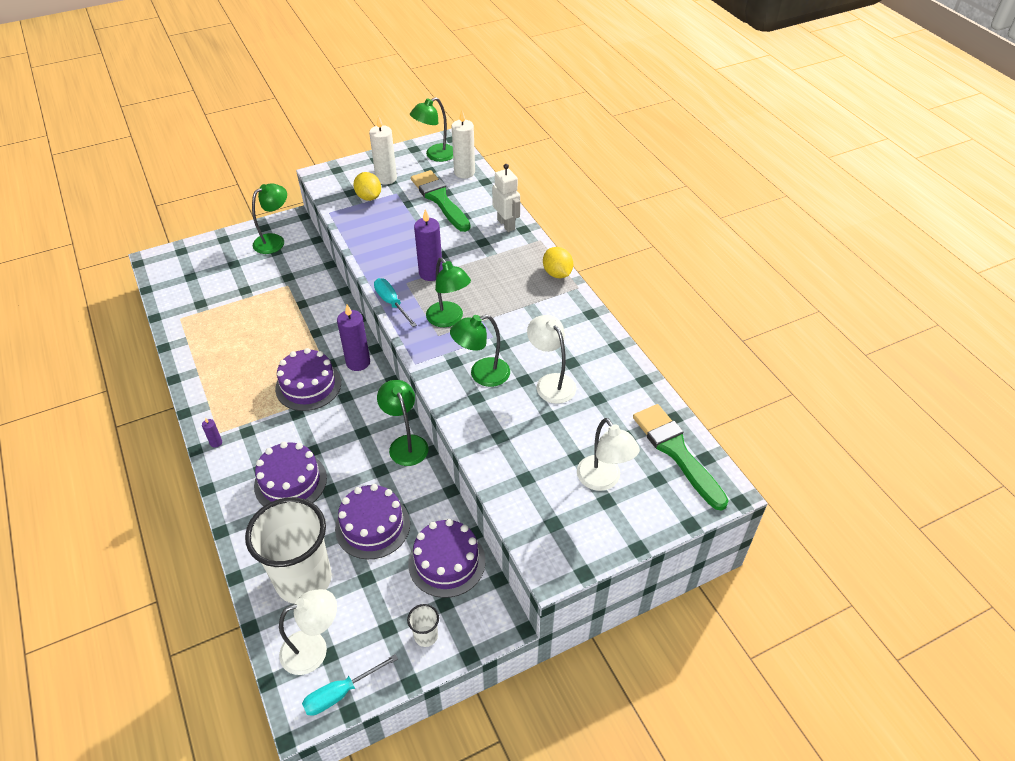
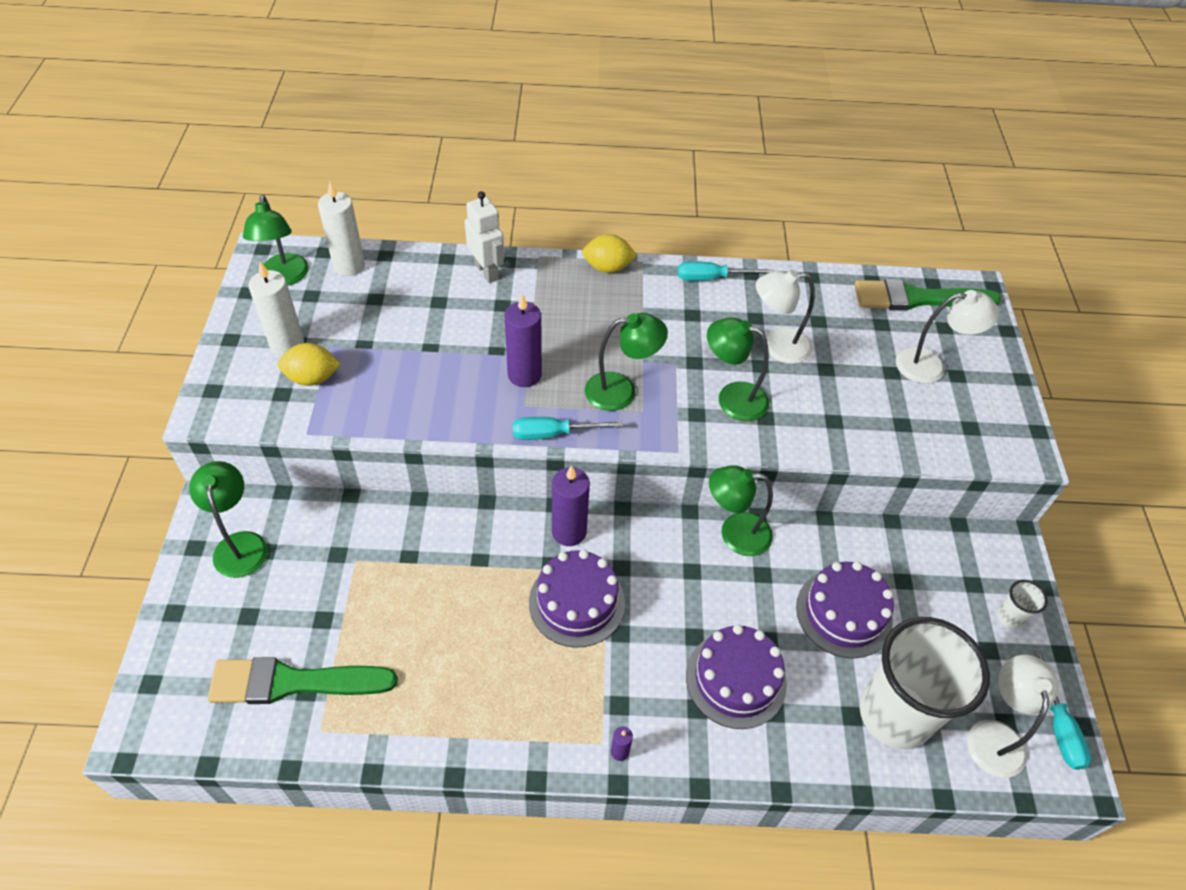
camera: 65 degrees left, 5 degrees up
purple cake [408,519,485,598] -> none
green brush [411,170,470,232] -> green brush moved to [208,657,398,704]
green lamp [450,315,510,387] -> green lamp turned 105 degrees clockwise [707,318,769,421]
white robot [492,164,520,232] -> white robot turned 60 degrees clockwise [465,191,504,283]
none -> turquoise screwdriver [678,261,773,281]

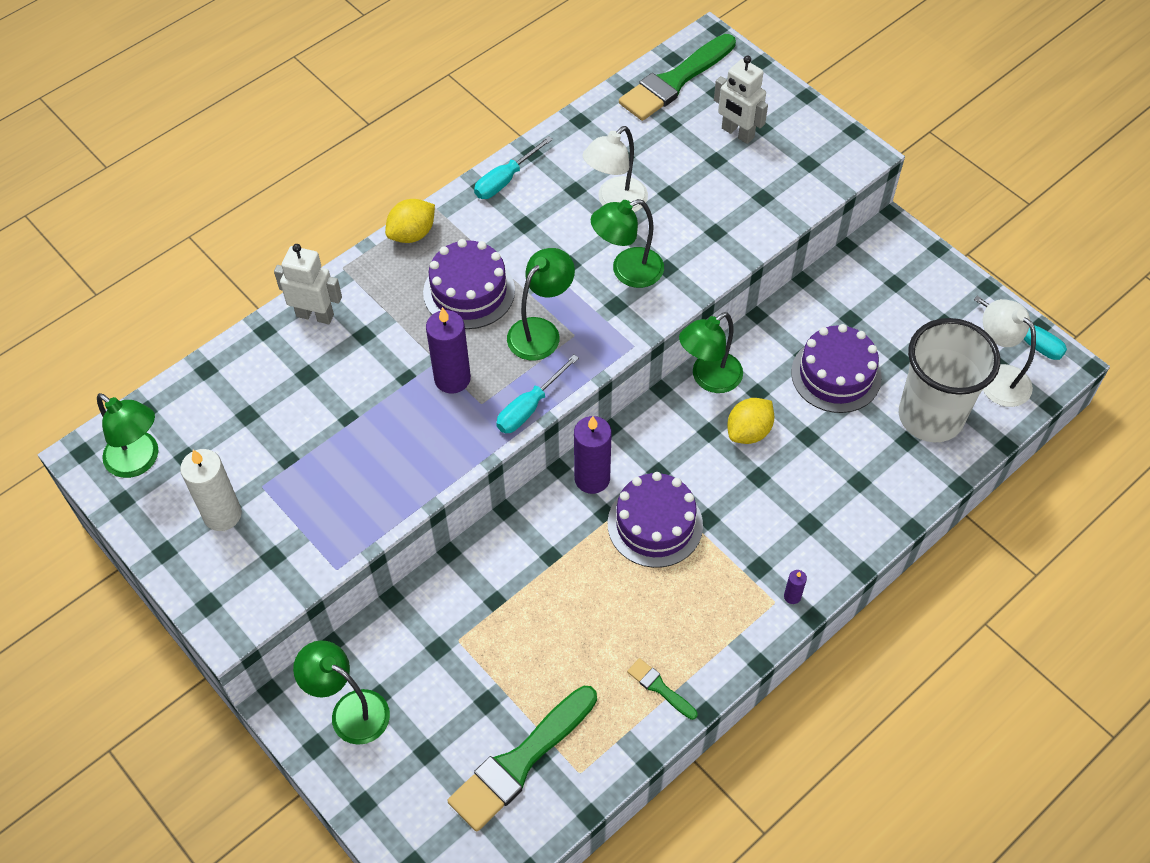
camera: 40 degrees left, 5 degrees up
yellow lemon [278,343,341,386] -> yellow lemon moved to [727,398,774,444]
white candle [318,181,365,276] -> none
purple cake [686,624,787,729] -> purple cake moved to [423,239,515,329]
white lamp [896,290,999,384] -> white robot [714,56,768,144]
white cup [997,580,1048,629] -> none
none -> green brush [627,658,697,720]

